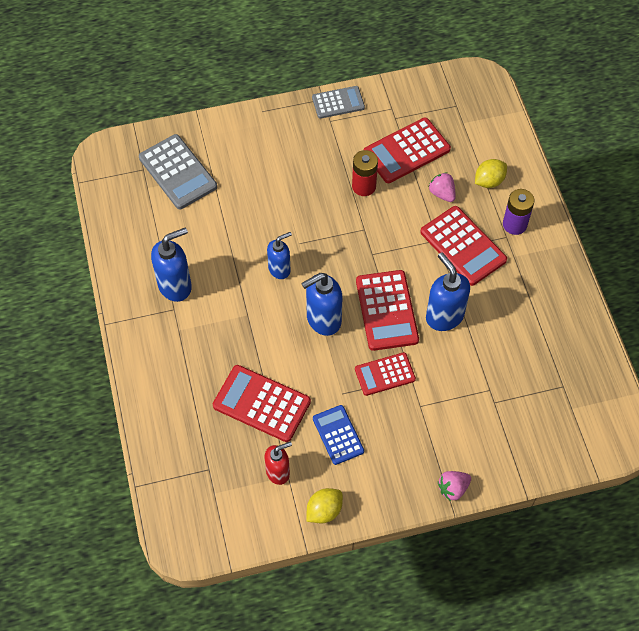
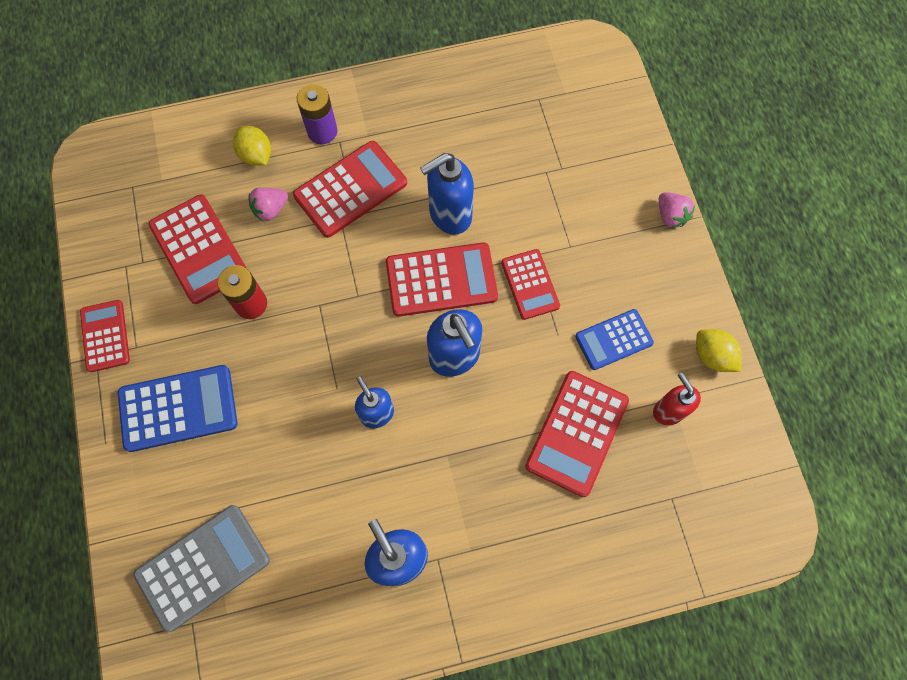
camera: 90 degrees left, 10 degrees up
grey calculator [312,86,365,119] -> red calculator [80,300,130,372]
none -> blue calculator [118,365,237,452]

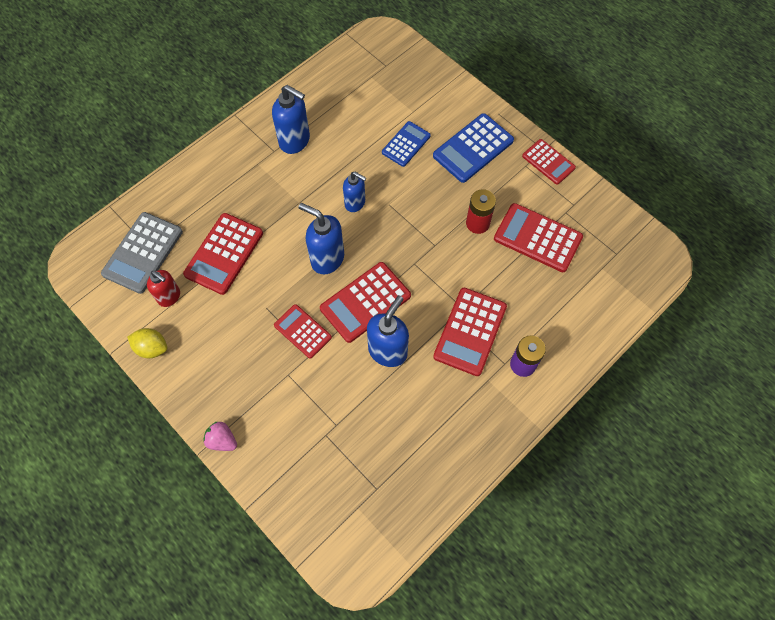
camera: 150 degrees right, 5 degrees down
grey calculator [133,505,270,632] -> grey calculator moved to [101,212,183,294]
yellow lemon [233,126,271,166] -> none
pink strawberry [249,187,288,221] -> none
red calculator [525,371,629,497] -> red calculator turned 150 degrees counterclockwise [183,213,263,295]
blue calculator [575,309,654,370] -> blue calculator moved to [382,121,431,167]

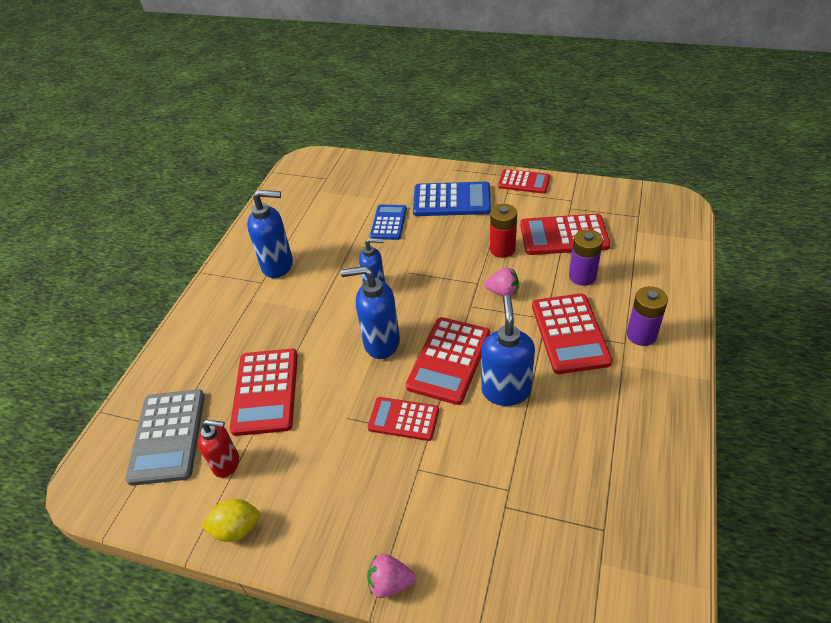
camera: 25 degrees left, 20 degrees down
blue calculator [433,113,514,183] -> blue calculator turned 105 degrees counterclockwise [413,182,491,216]
none -> pink strawberry [484,268,519,297]
none -> purple battery [569,229,603,286]

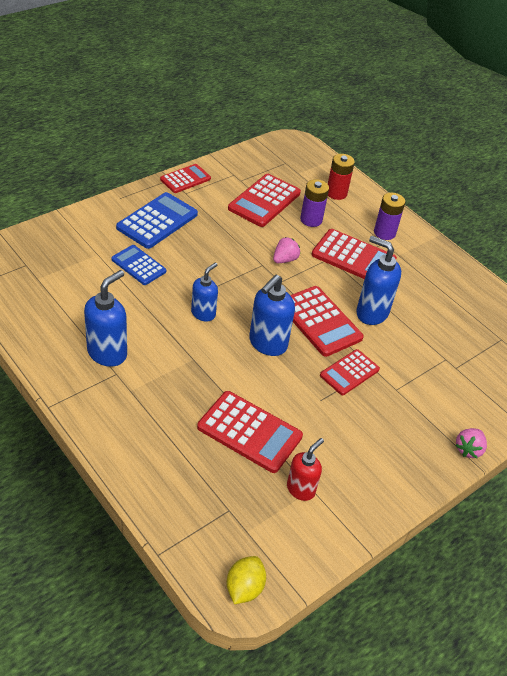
camera: 65 degrees left, 0 degrees up
grey calculator [125,389,205,486] -> none
yellow lemon [201,499,260,542] -> yellow lemon moved to [227,556,266,604]
red battery [490,204,517,258] -> red battery moved to [328,154,355,200]

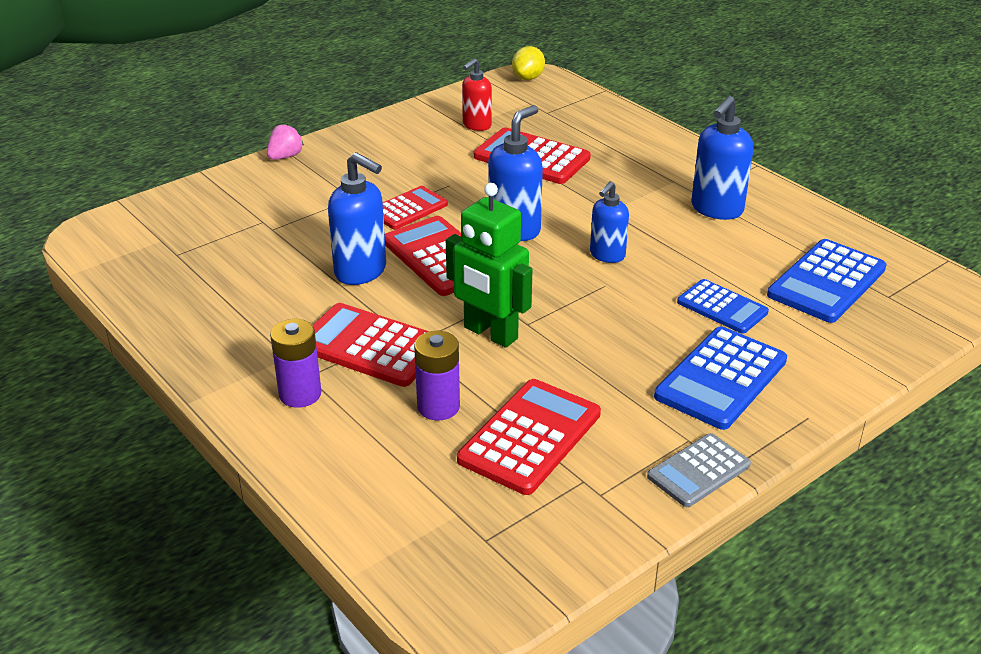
camera: 175 degrees left, 10 degrees down
red calculator [160,164,211,193] -> grey calculator [647,433,751,507]
pink strawberry [273,237,300,263] -> green robot [446,183,532,348]
red battery [328,154,355,200] -> none
none -> blue calculator [767,239,887,323]

